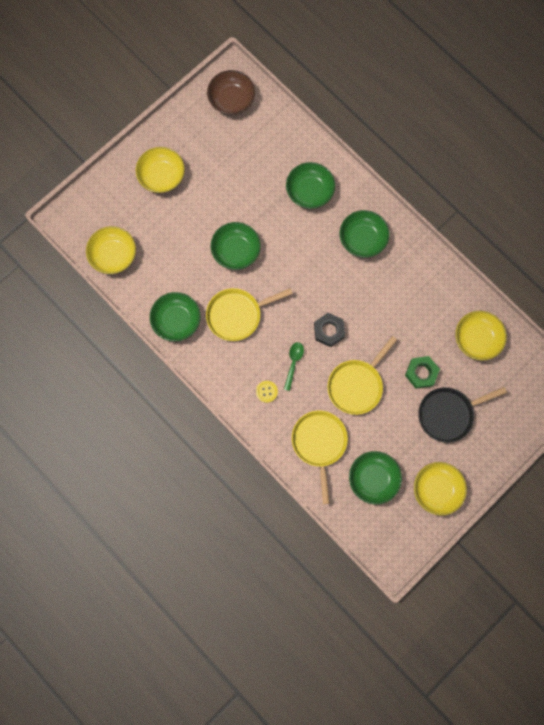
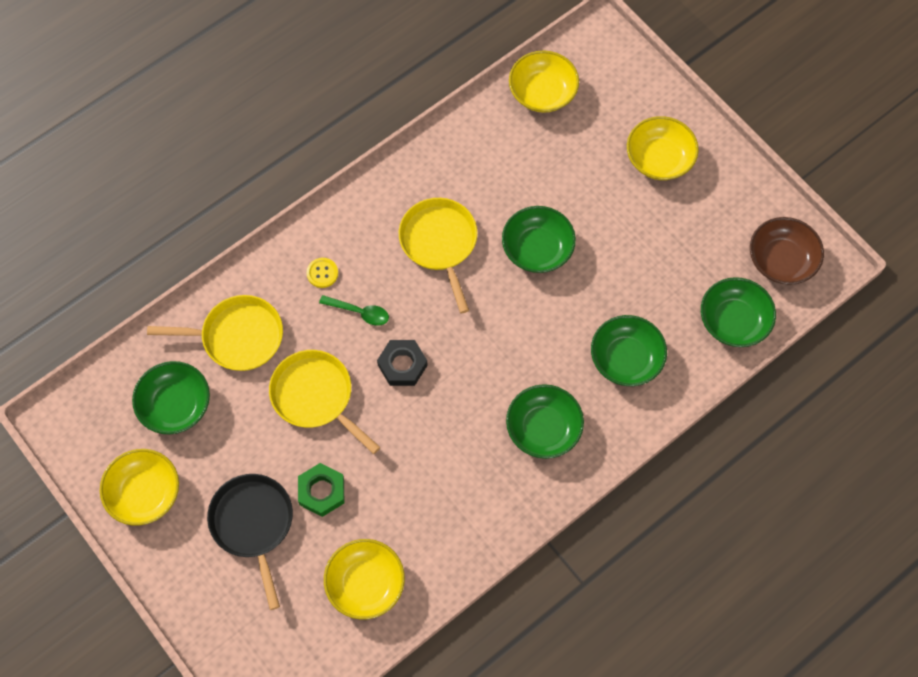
camera: 95 degrees right, 10 degrees down
green bowl [150,292,201,341] -> green bowl moved to [701,277,776,347]

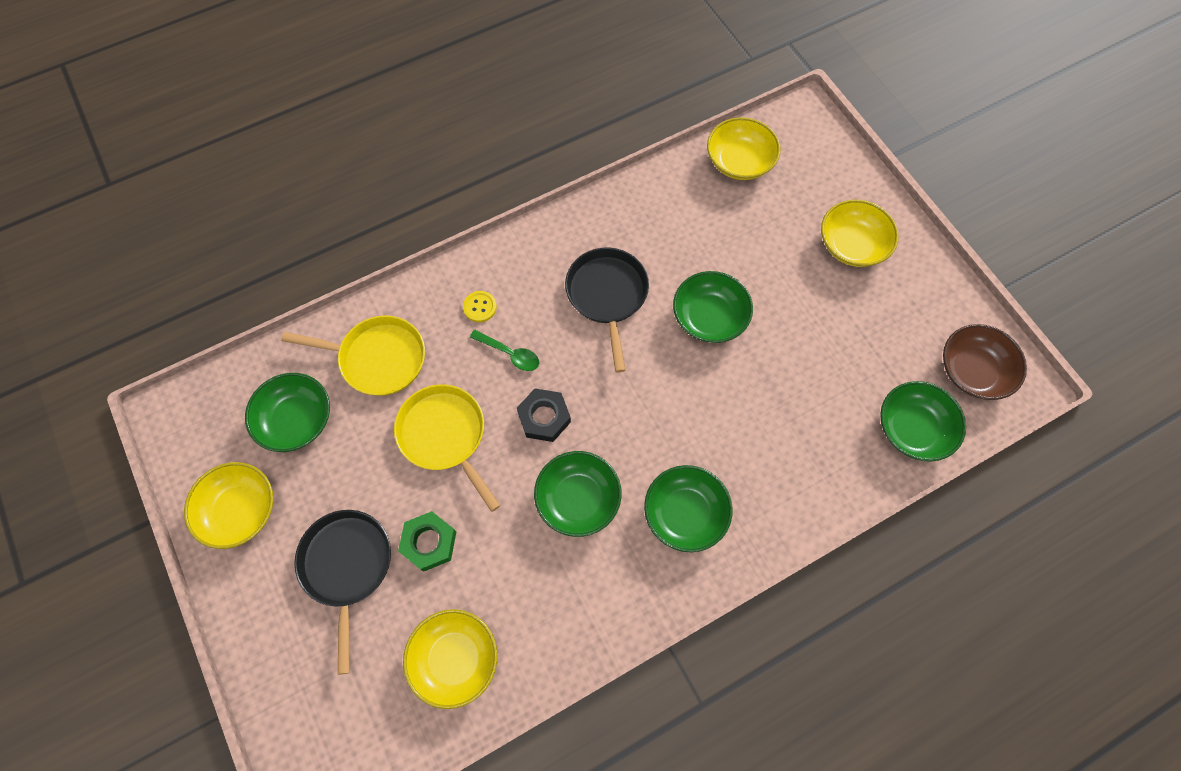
camera: 10 degrees right, 0 degrees up
yellow pan [399,198,477,313] -> black pan [565,247,649,373]
green bowl [591,315,667,386] -> green bowl moved to [534,451,622,537]

